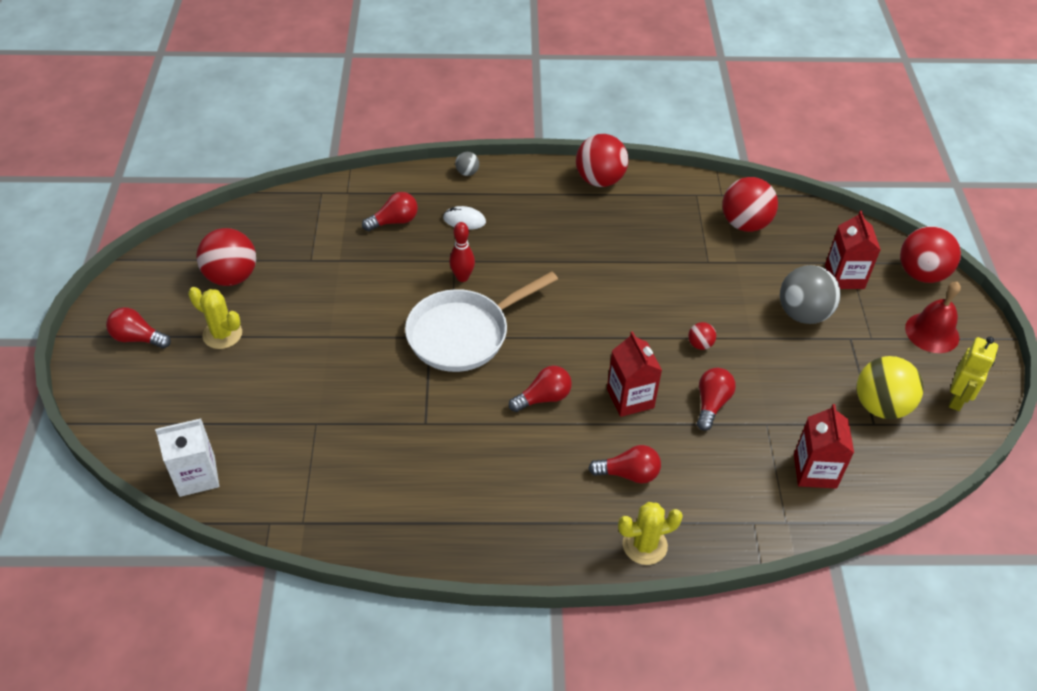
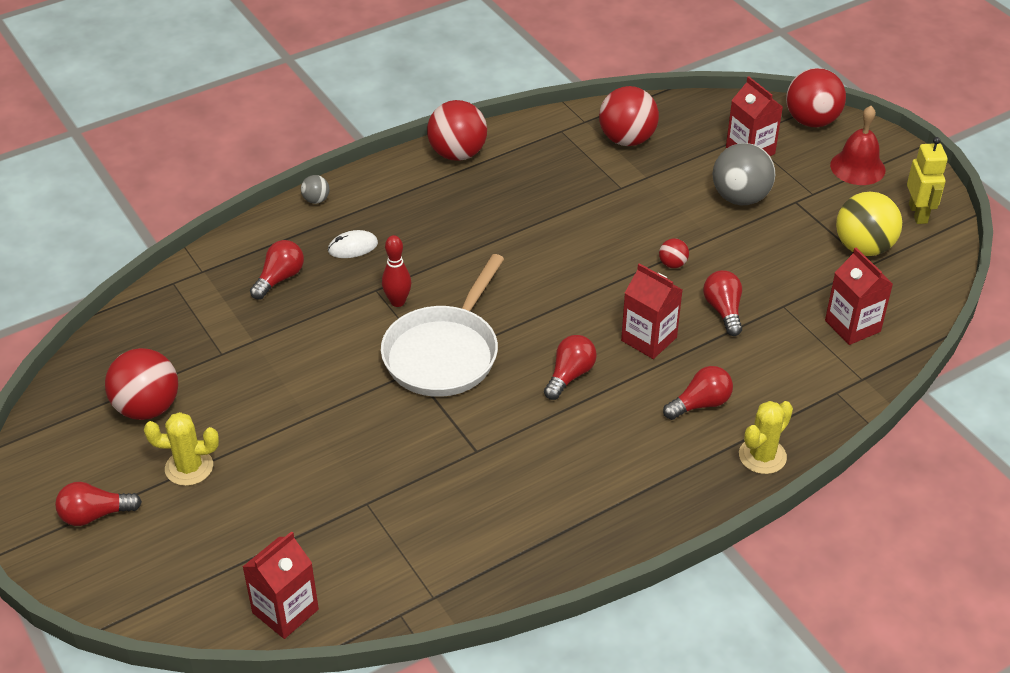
camera: 30 degrees left, 5 degrees down
white carton [155,418,219,497] -> red carton [243,531,319,639]

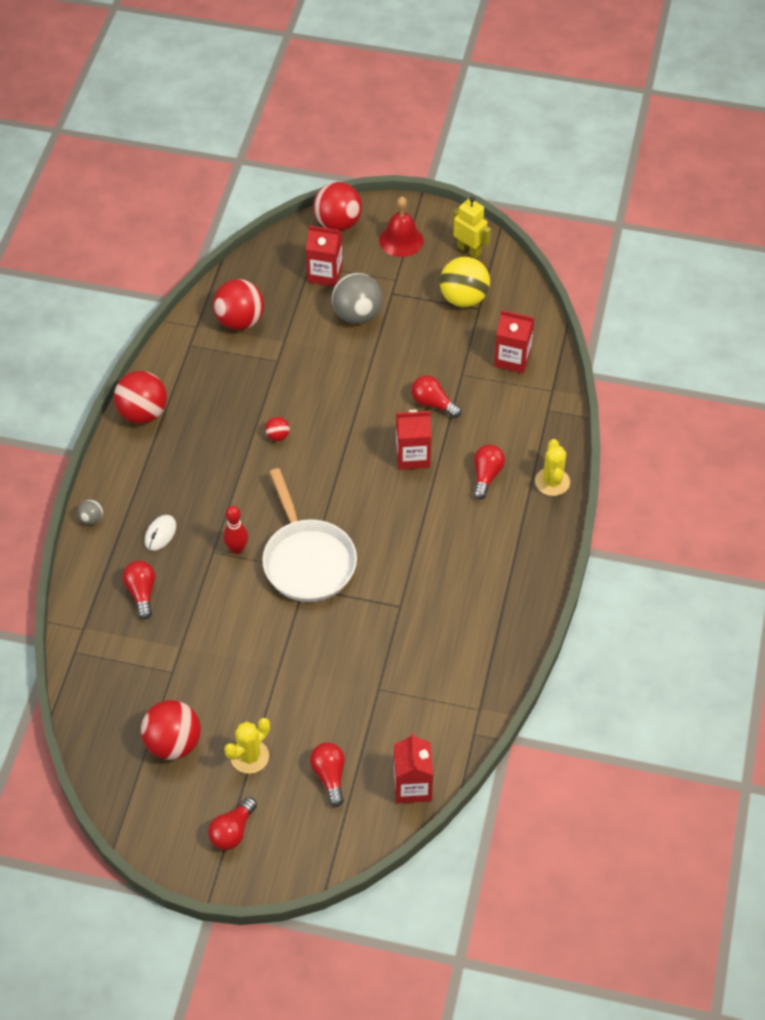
camera: 45 degrees left, 10 degrees up
red light bulb [544,335,597,400] -> red light bulb moved to [310,743,345,807]
red ball [659,238,689,268] -> red ball moved to [265,417,290,441]

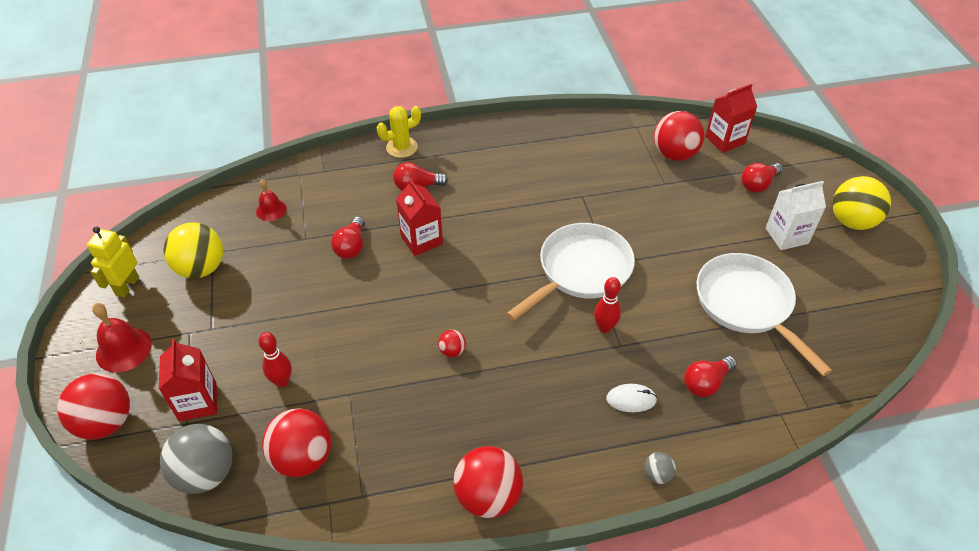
camera: 115 degrees left, 5 degrees down
red ball [141,700,201,760] -> red ball moved to [654,111,704,161]
red light bulb [208,797,257,850] -> yellow ball [832,176,891,230]
yellow cactus [224,718,270,774] -> white carton [766,181,826,250]
grey ball [332,273,382,324] -> grey ball moved to [160,424,233,494]
red carton [494,310,535,373] -> red bell [256,179,287,221]
none -> red bowling pin [259,332,292,387]
none -> white pan [697,253,833,376]

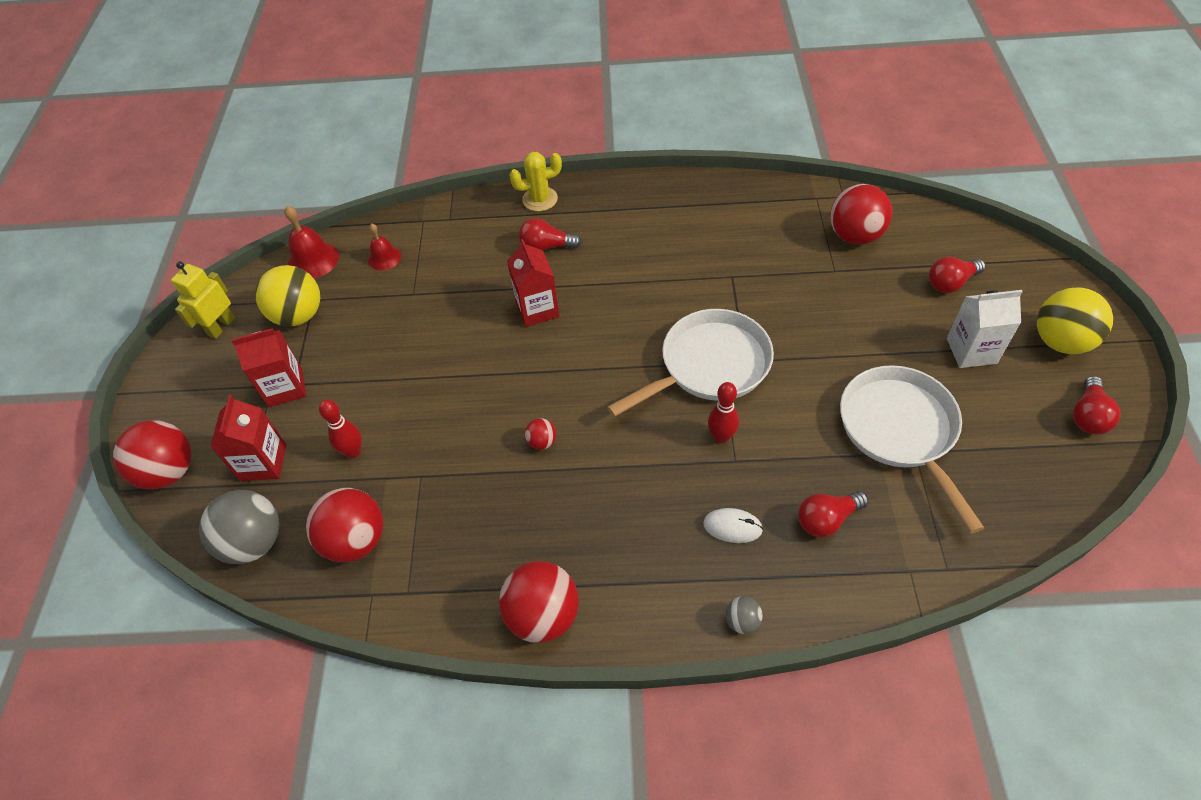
camera: 15 degrees right, 5 degrees up
red bell [92,303,152,373] -> red bell moved to [284,206,339,279]
red light bulb [331,216,365,259] -> red light bulb moved to [1073,376,1120,434]
red carton [705,84,757,153] -> red carton moved to [231,328,306,407]

